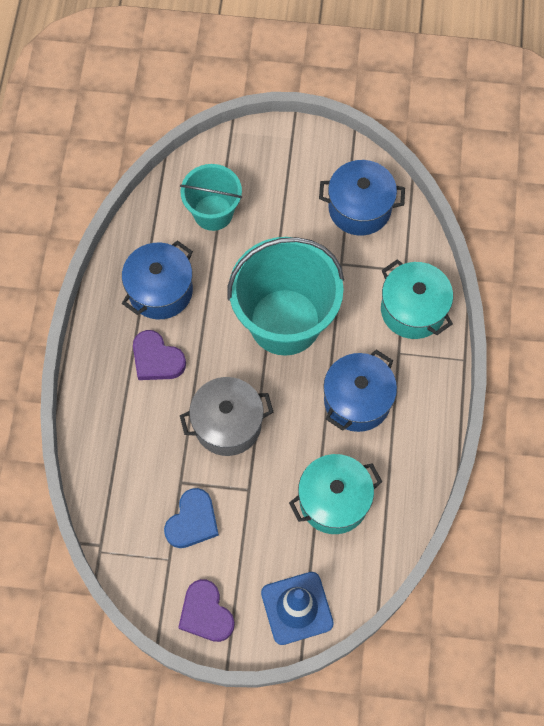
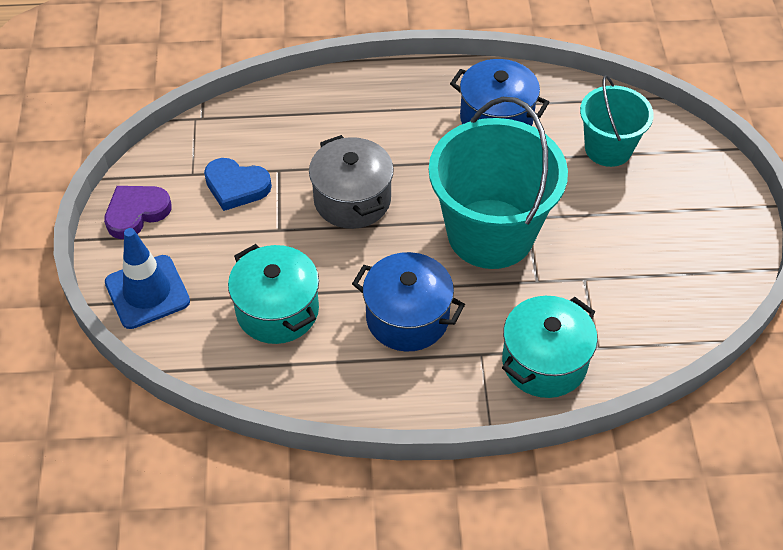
camera: 80 degrees right, 15 degrees down
purple heart [133,330,186,380] -> none
blue pot [319,160,405,236] -> none

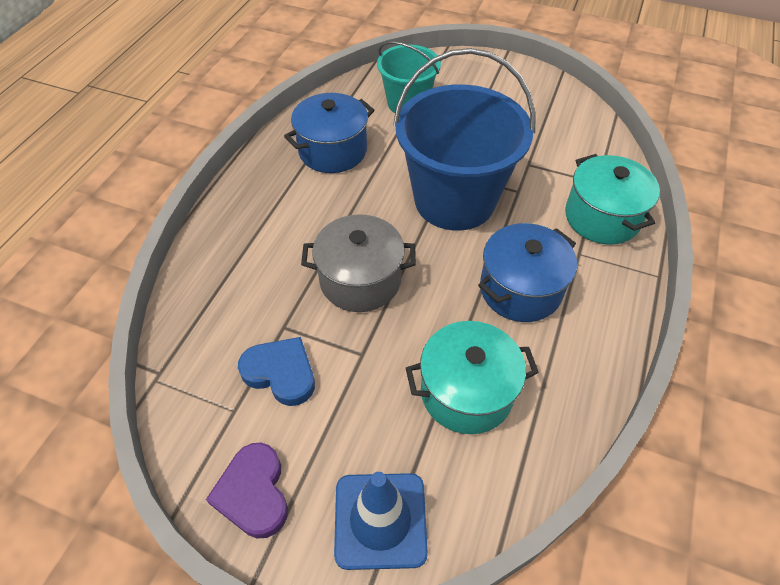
camera: 65 degrees left, 0 degrees up
blue heart [204,158,272,211] -> blue heart turned 105 degrees counterclockwise [238,337,315,406]
turquoise bucket [429,97,568,269] -> blue bucket [393,48,536,231]

